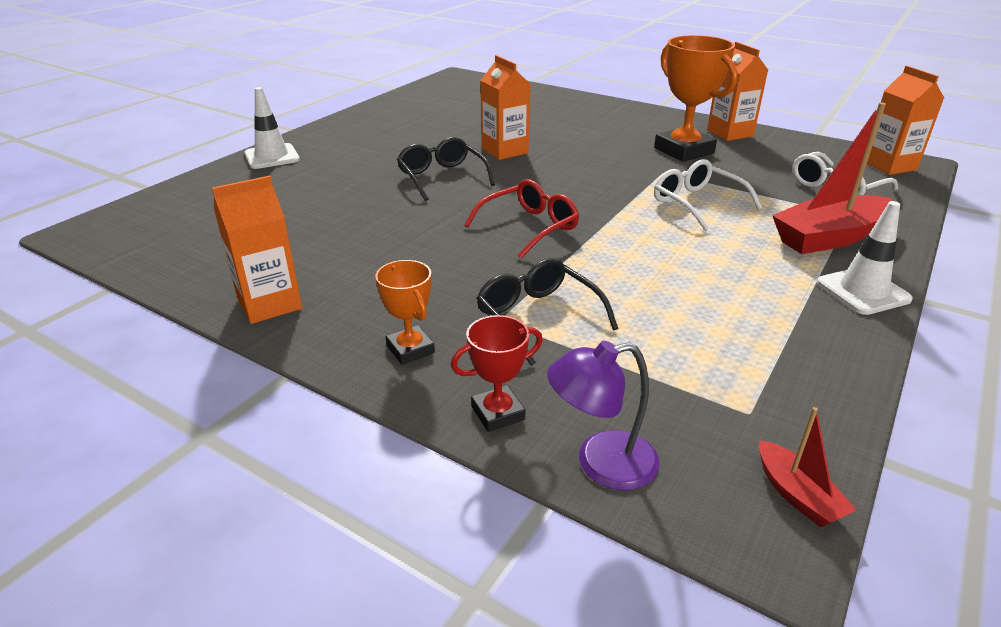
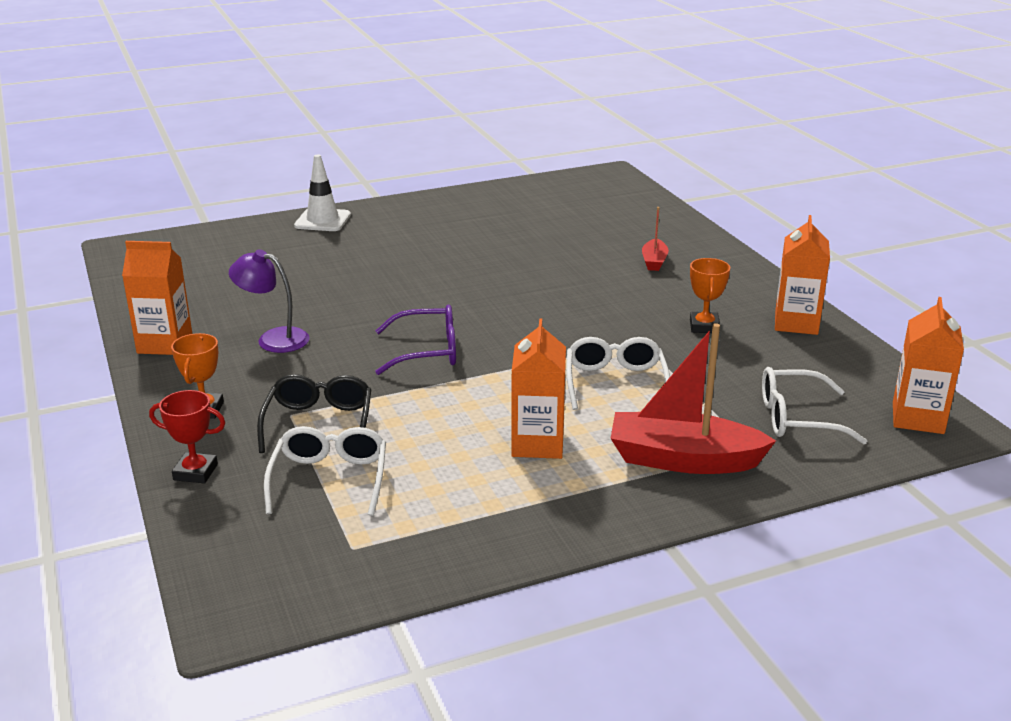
camera: 35 degrees right, 5 degrees down
black glasses [397,137,495,201] -> none
red glasses [464,179,579,259] -> purple glasses [375,305,456,375]
orange carton [480,55,530,160] -> orange carton moved to [511,319,566,459]
purple lamp [547,341,660,490] -> purple lamp moved to [229,249,310,353]
orange trophy [654,35,738,162] -> orange trophy [690,258,730,333], size x0.53
red boat [759,407,856,527] -> red boat moved to [642,207,669,271]
white traffic cone [817,201,913,315] -> none
none -> white glasses [264,426,386,516]

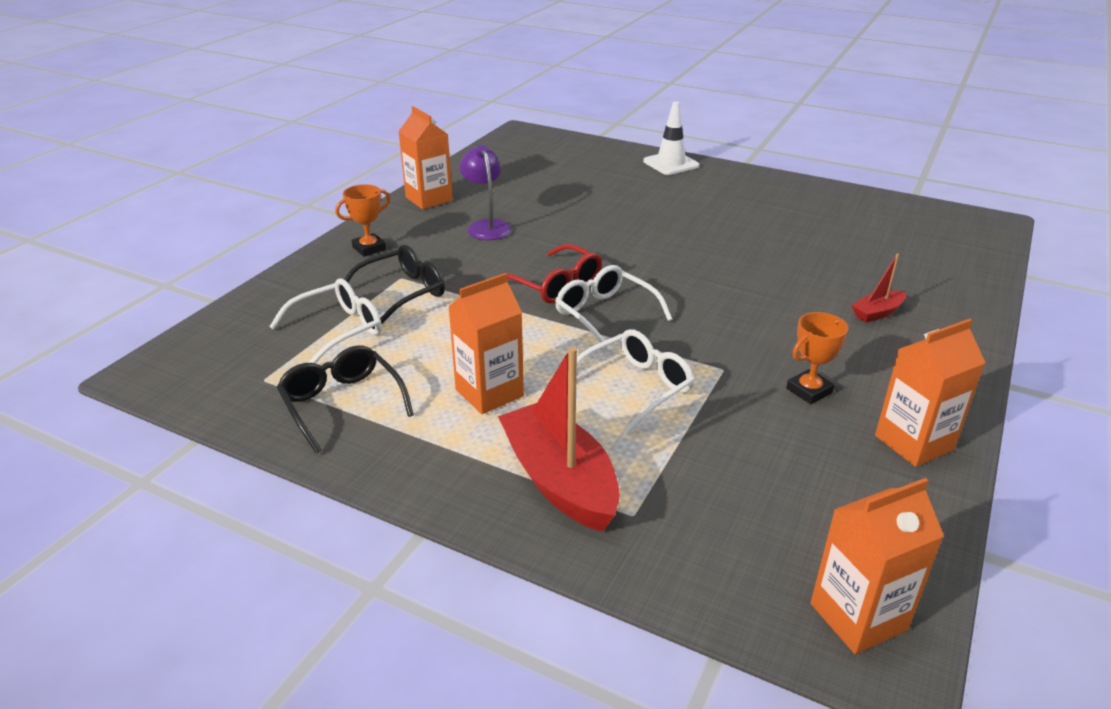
camera: 50 degrees right, 5 degrees up
red trophy [149,390,225,484] -> none
purple glasses [375,305,456,375] -> red glasses [503,244,602,303]
white glasses [762,367,867,444] -> white glasses moved to [555,265,672,351]
none -> black glasses [277,345,414,453]

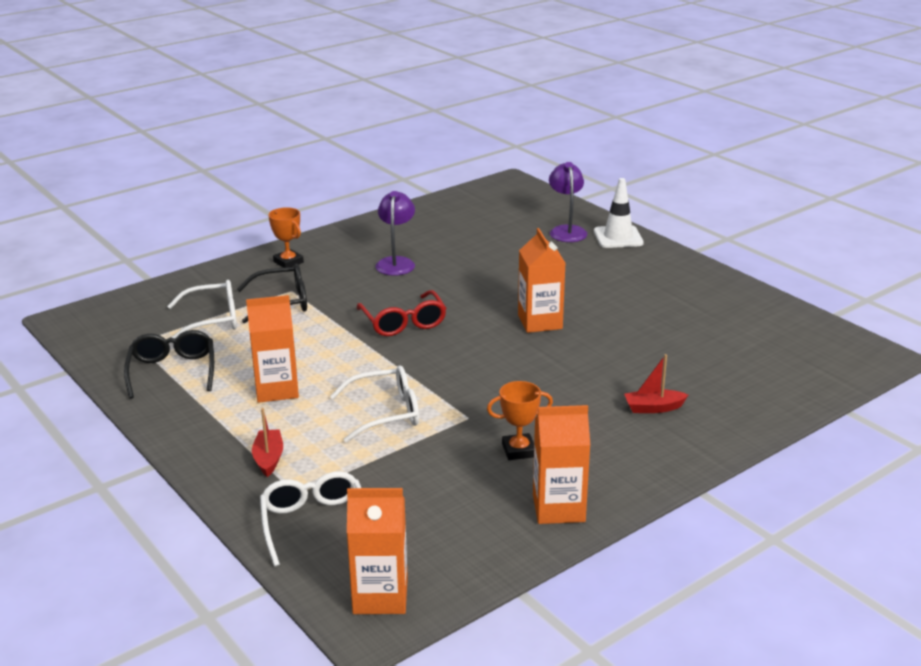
camera: 25 degrees right, 5 degrees down
orange trophy [335,184,390,257] -> orange trophy turned 60 degrees clockwise [268,207,304,268]
orange carton [398,106,453,209] -> orange carton moved to [518,228,565,333]
red boat [498,347,620,532] -> red boat [252,408,283,477], size x0.49
white glasses [555,265,672,351] -> white glasses moved to [260,471,361,567]
none -> purple lamp [549,162,588,242]

